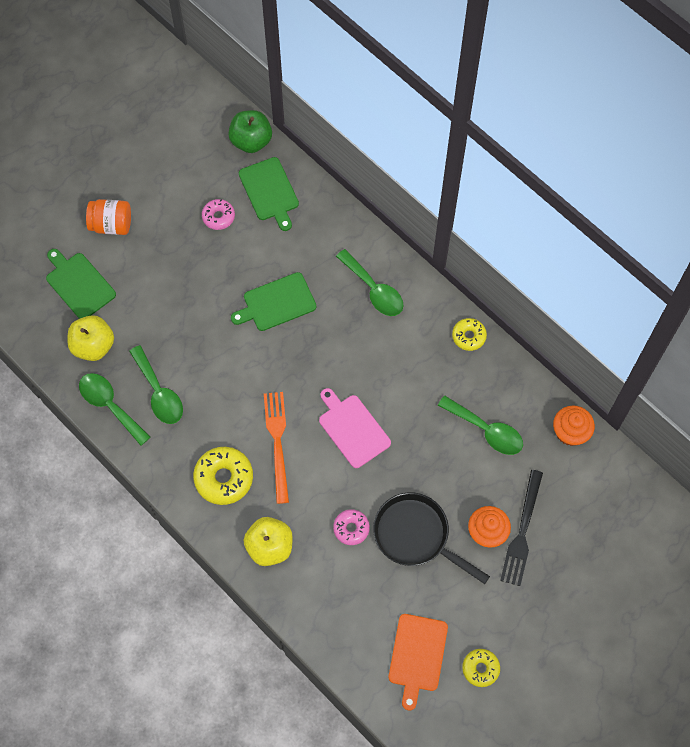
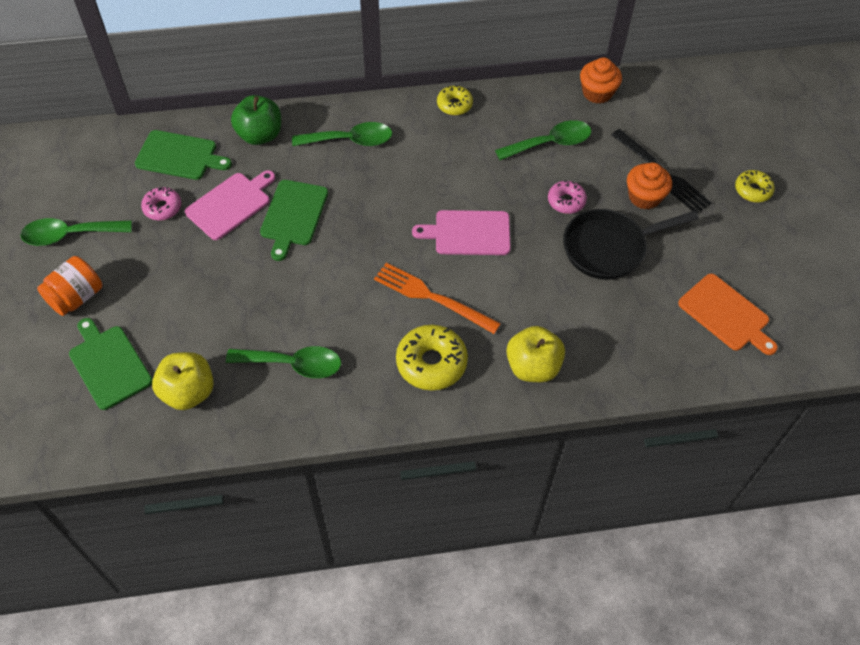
camera: 55 degrees left, 10 degrees down
green cutting board [46,249,116,319] -> green cutting board turned 60 degrees clockwise [69,318,152,410]
green spoon [79,373,150,446] -> green spoon moved to [20,218,132,246]
green apple [228,110,272,153] -> green apple moved to [231,95,281,145]
pink donut [333,509,370,545] -> pink donut moved to [548,180,587,214]
yellow donut [462,649,500,687] -> yellow donut moved to [735,170,775,202]
none -> pink cutting board [185,170,275,240]

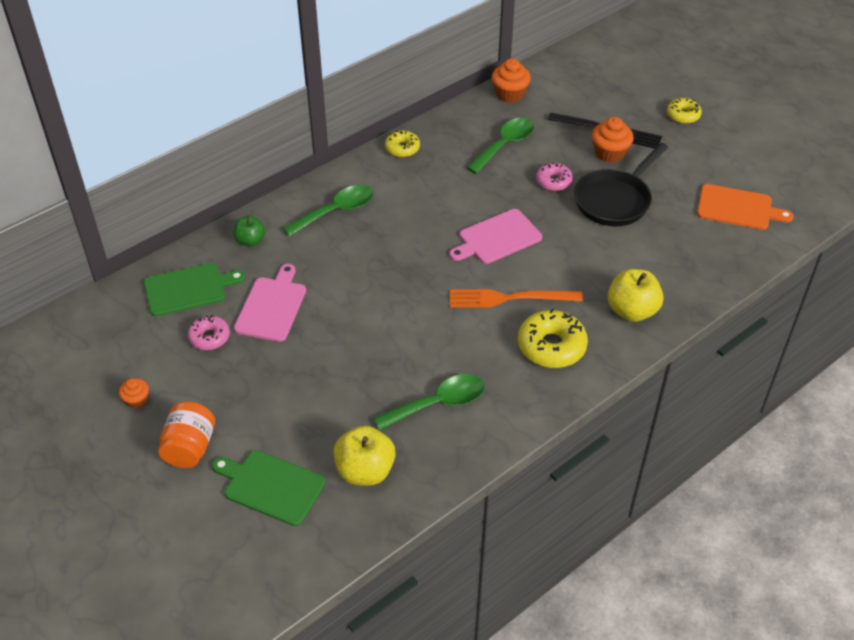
camera: 30 degrees left, 10 degrees down
green spoon [20,218,132,246] -> orange cupcake [119,378,149,408]
green apple [231,95,281,145] -> green apple [234,216,265,247], size x0.62
green cutting board [260,180,328,261] -> none

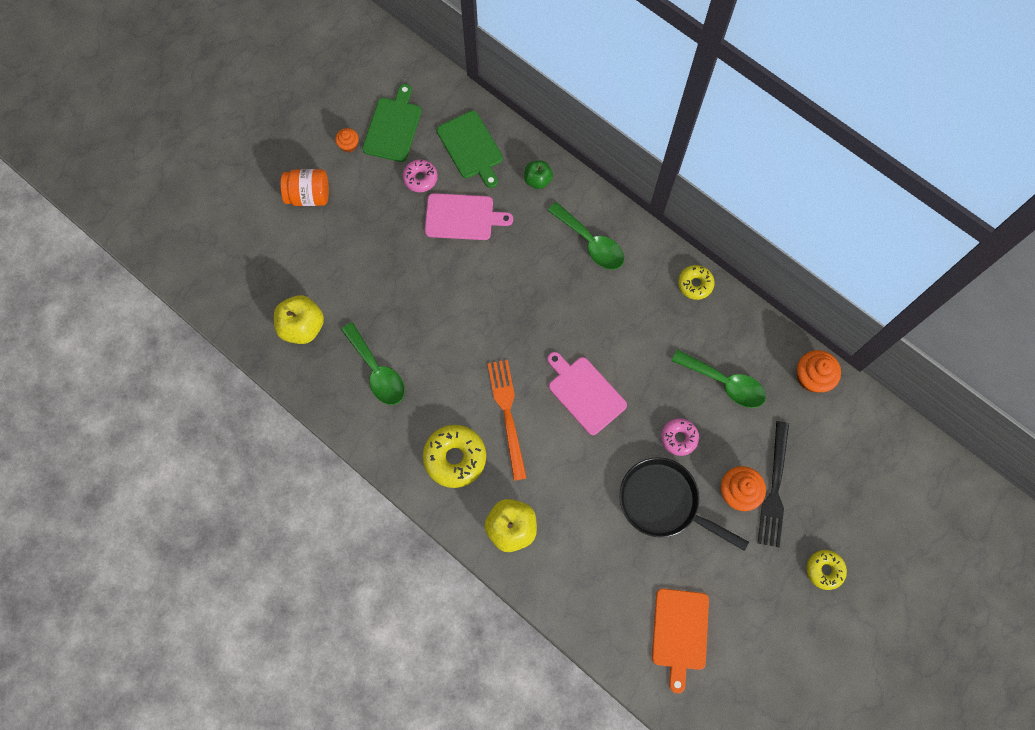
camera: 80 degrees right, 25 degrees up
green cutting board [212,450,325,526] -> green cutting board moved to [362,84,422,162]

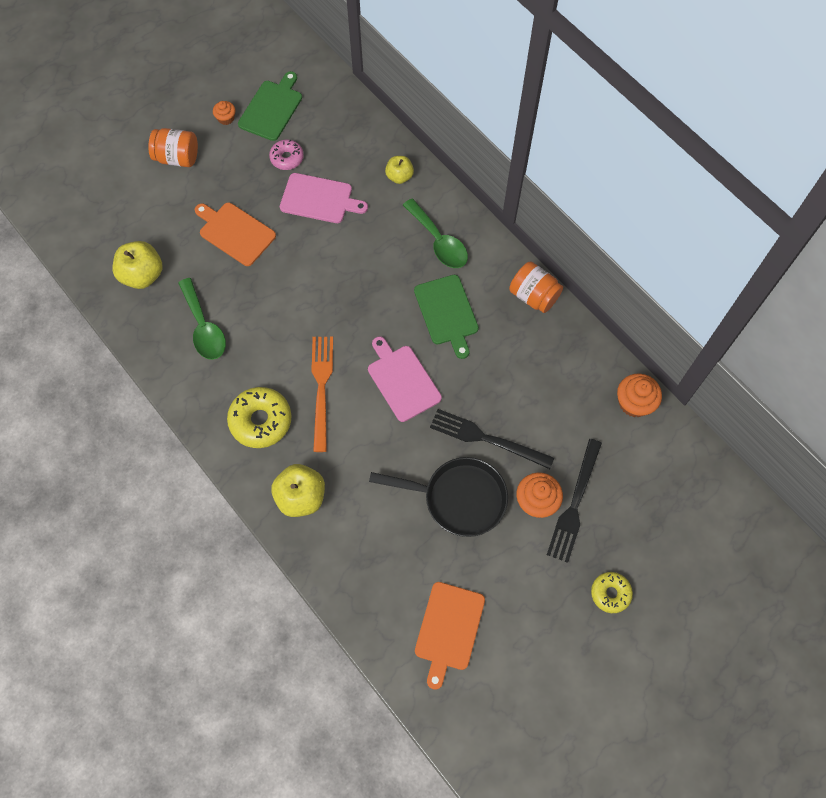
camera: 10 degrees right, 5 degrees down
green cutting board [437,111,503,188] -> green cutting board moved to [414,275,479,359]
green apple [524,160,553,189] -> yellow apple [385,156,414,184]
black pan [619,457,749,551] -> black pan turned 150 degrees clockwise [369,457,508,537]
pink donut [661,418,699,456] -> black fork [430,409,554,469]
green spoon [671,349,766,408] -> none
yellow donut [678,265,714,300] -> orange jar [509,261,563,313]
none -> orange cutting board [195,203,276,266]

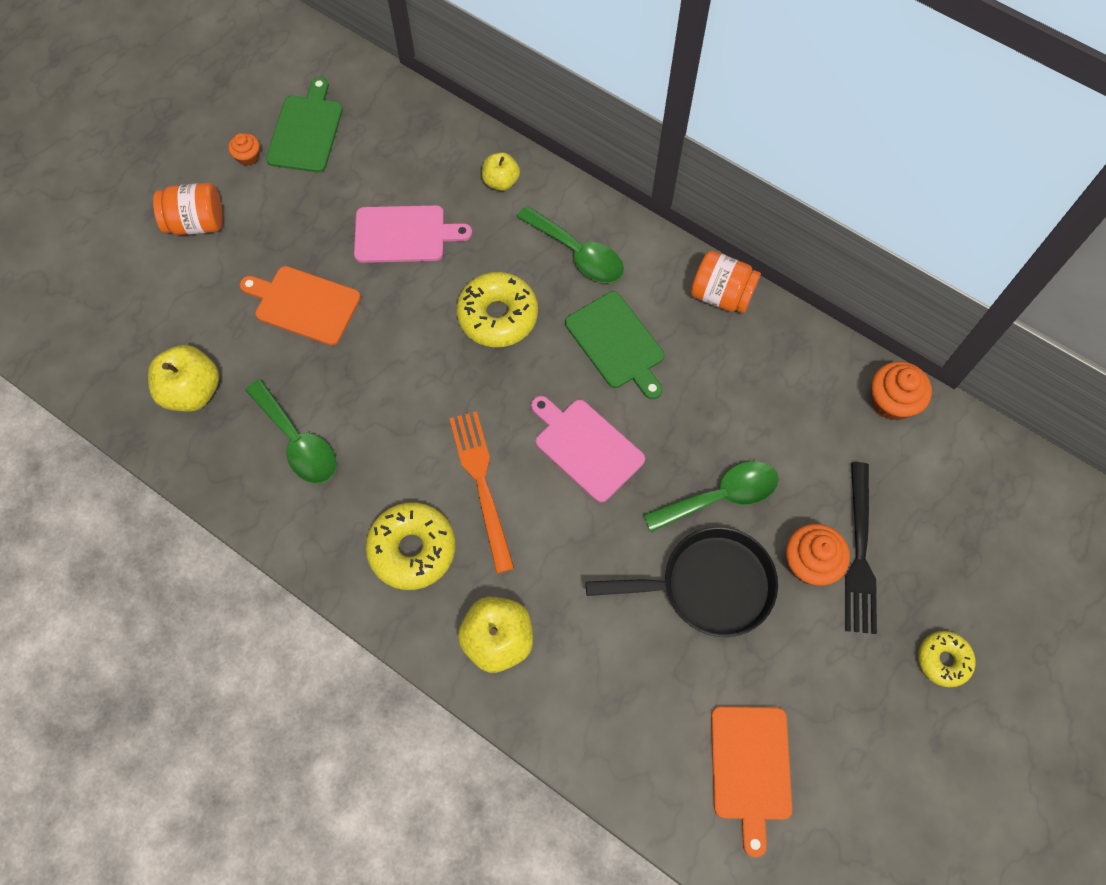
camera: 15 degrees left, 0 degrees up
pink donut [269,139,304,170] -> none
black fork [430,409,554,469] -> green spoon [643,461,779,532]
none -> yellow donut [456,272,538,347]

